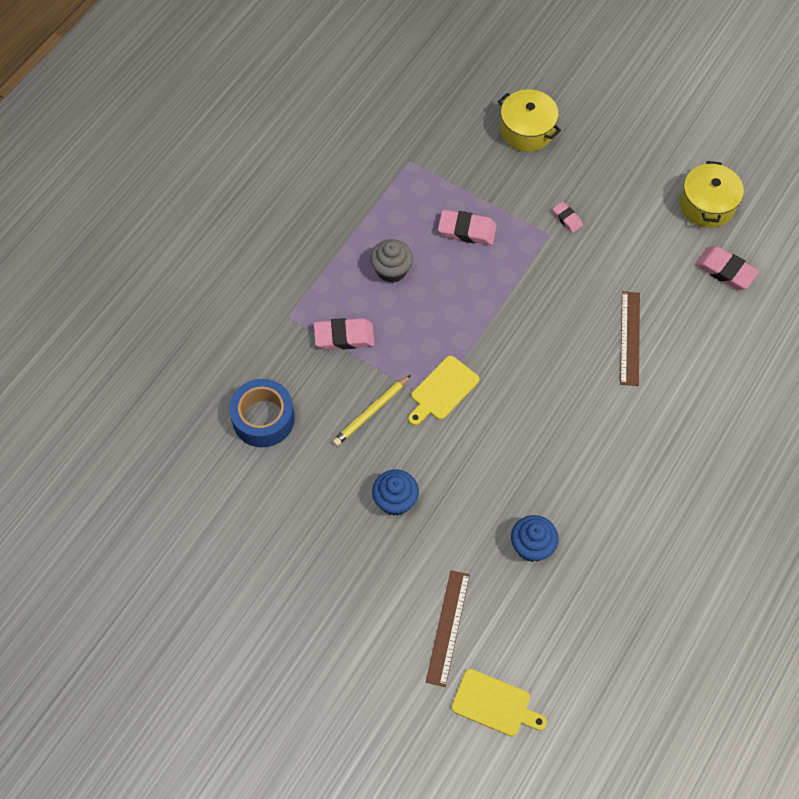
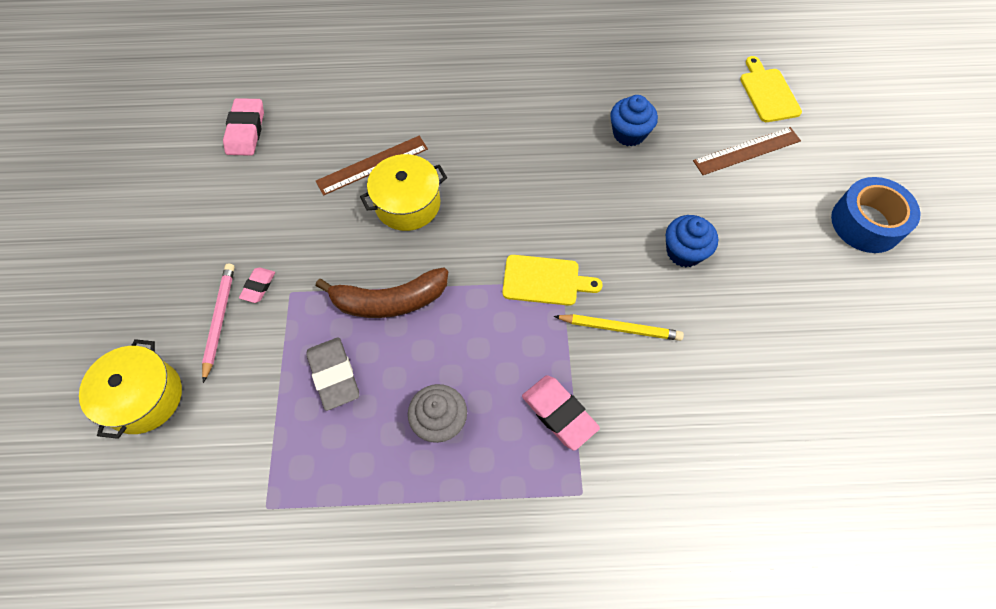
camera: 125 degrees left, 0 degrees up
blue tape [229,379,295,447] -> blue tape moved to [831,177,920,253]
pink eraser [438,210,497,245] -> grey eraser [306,337,359,411]
yellow pot [680,161,744,228] -> yellow pot moved to [360,154,447,231]
none -> pink pencil [202,263,235,383]
none -> brown banana [316,267,448,318]

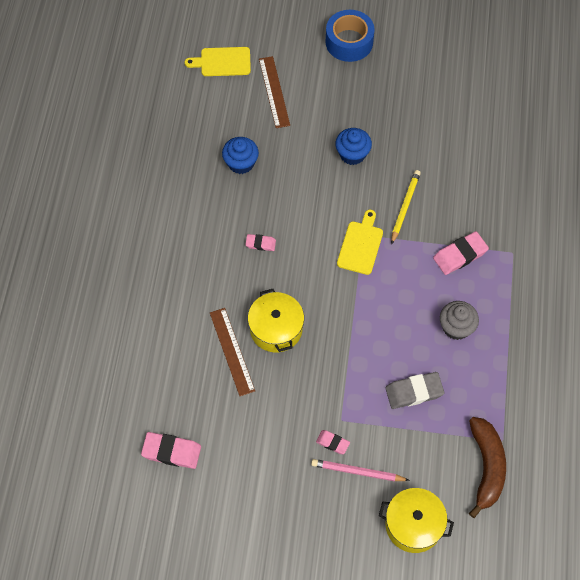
camera: 80 degrees left, 0 degrees up
brown banana [316,267,448,318] -> brown banana moved to [469,417,506,518]
none -> pink eraser [245,234,276,251]

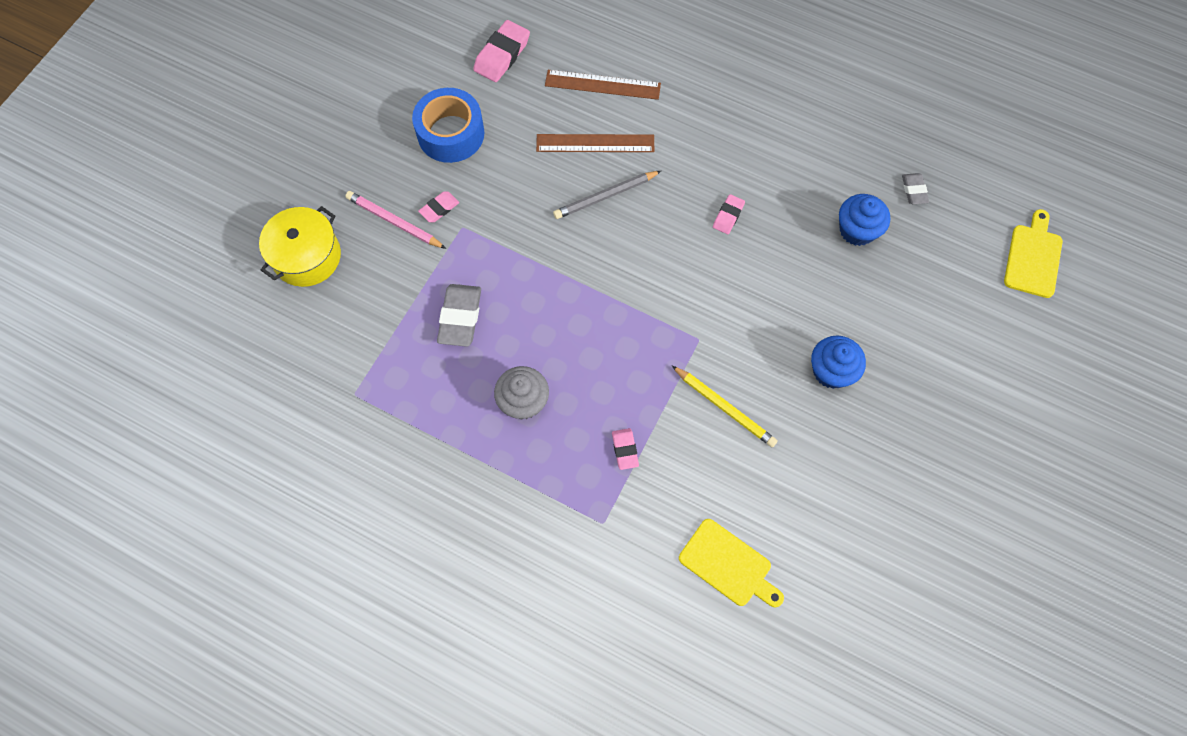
camera: 110 degrees right, 5 degrees up
yellow pot [248,289,304,352] -> grey pencil [553,171,661,219]
brown ruler [259,56,290,128] -> brown ruler moved to [545,70,661,100]
pink pencil [311,459,410,482] -> pink pencil turned 90 degrees counterclockwise [345,191,446,249]
blue tape [325,10,375,62] -> blue tape moved to [412,88,484,163]
yellow cutting board [337,210,383,275] -> yellow cutting board moved to [679,519,784,607]
pink eraser [433,231,489,275] -> pink eraser [612,428,639,470], size x0.57
brown banana [469,417,506,518] -> none
none -> grey eraser [902,173,929,204]

